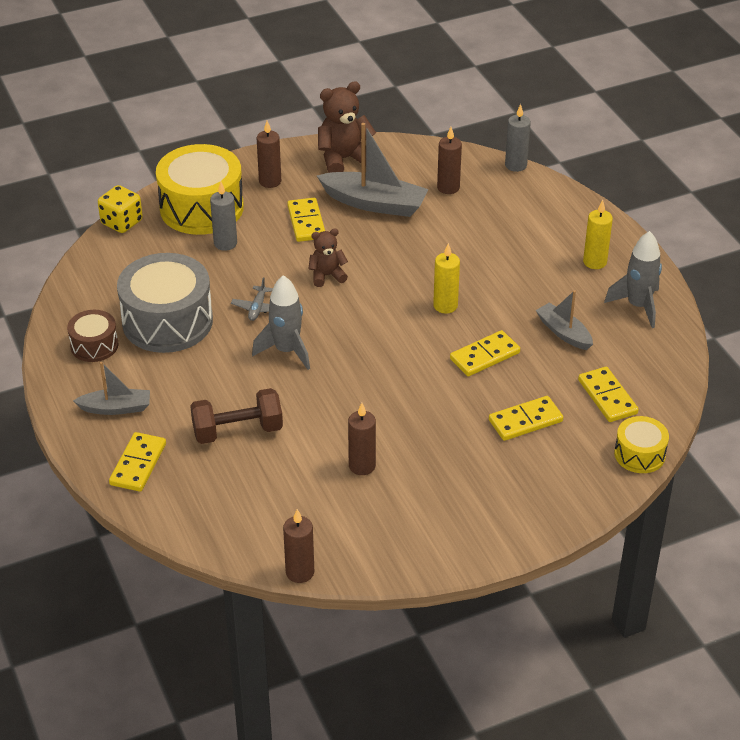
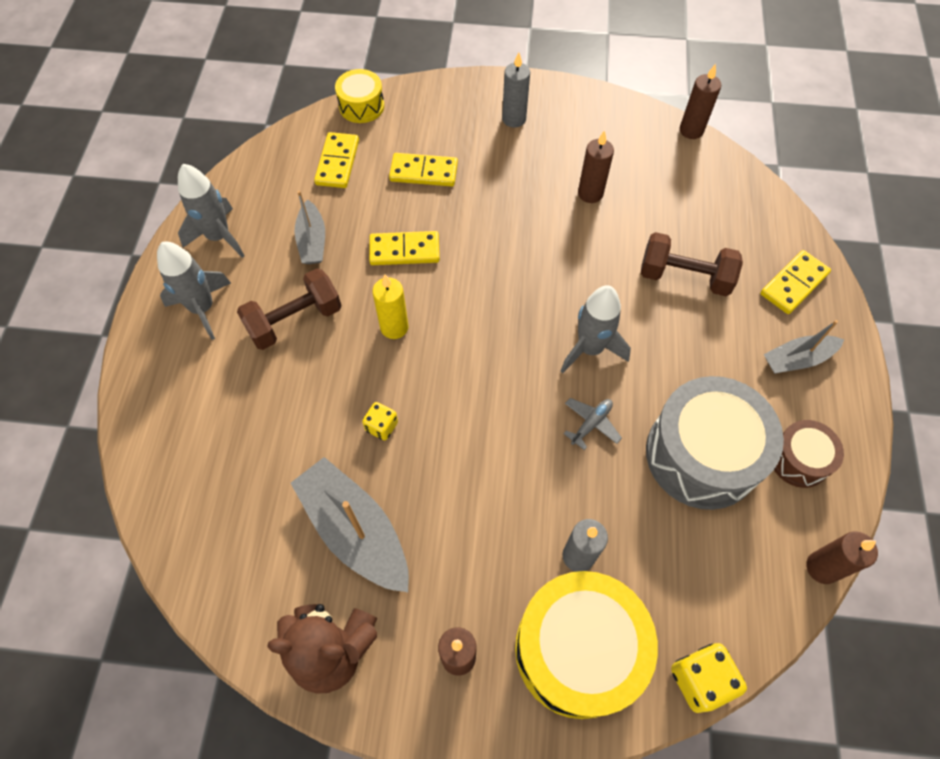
camera: 150 degrees left, 20 degrees up
grey boat [73,362,150,415] -> grey boat turned 45 degrees counterclockwise [764,320,844,374]
yellow domino [287,198,325,242] -> none
brown teddy bear [309,229,348,287] -> none
brown candle [437,127,462,194] -> brown candle moved to [806,531,878,584]
grey candle [505,104,531,172] -> grey candle moved to [502,52,530,128]
yellow candle [583,200,613,269] -> grey rocket [157,242,231,340]
none -> brown dumbbell [237,268,342,350]
none -> yellow dice [362,402,398,441]

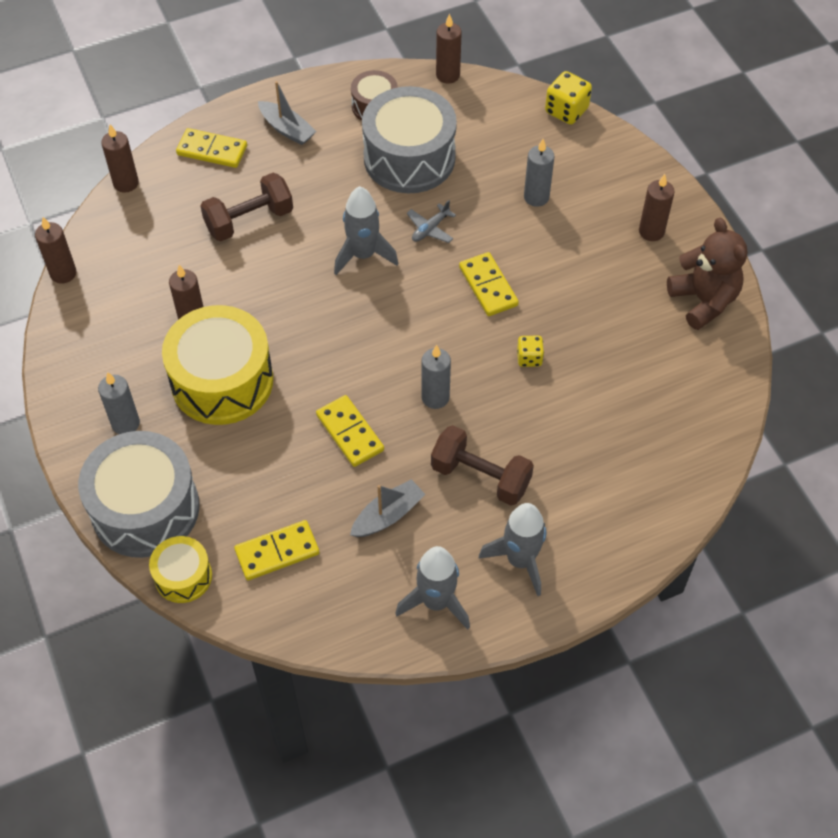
camera: 120 degrees left, 5 degrees down
grey boat [291,457,409,592] -> none
yellow candle [373,275,408,339] -> grey candle [421,345,451,409]
yellow domino [389,153,458,186] -> yellow domino moved to [459,252,519,316]
yellow drum [515,571,658,719] -> yellow drum moved to [162,305,273,425]
grey plane [563,398,622,450] -> grey plane turned 60 degrees counterclockwise [407,200,456,243]
brown dumbbell [641,232,743,296] -> brown dumbbell turned 75 degrees clockwise [200,173,293,241]
none -> grey drum [78,431,200,558]
none -> brown candle [101,124,139,193]

